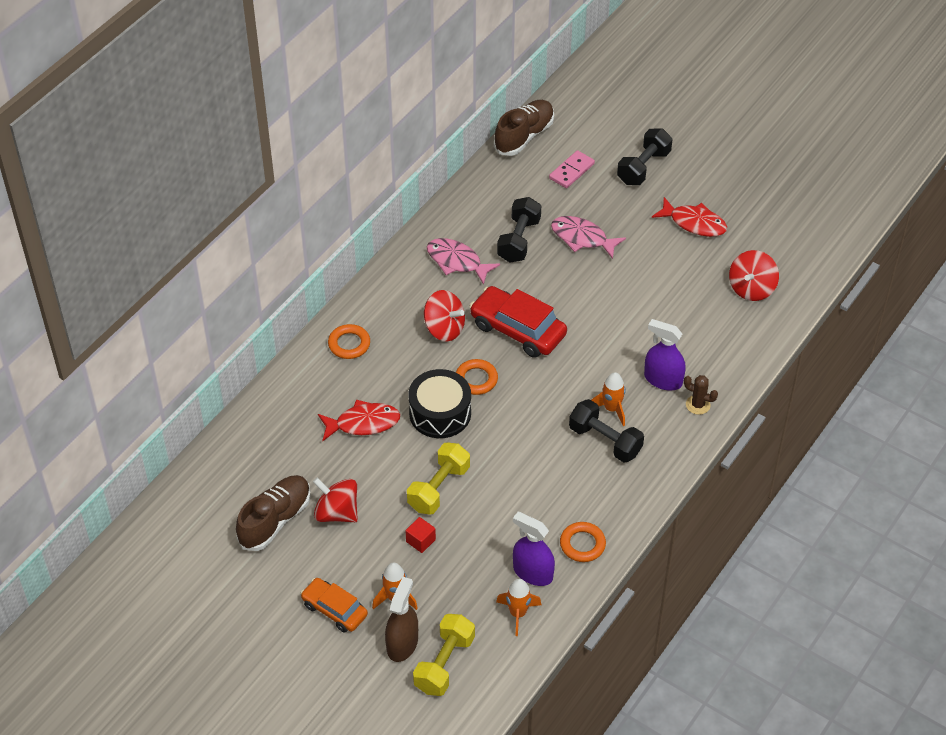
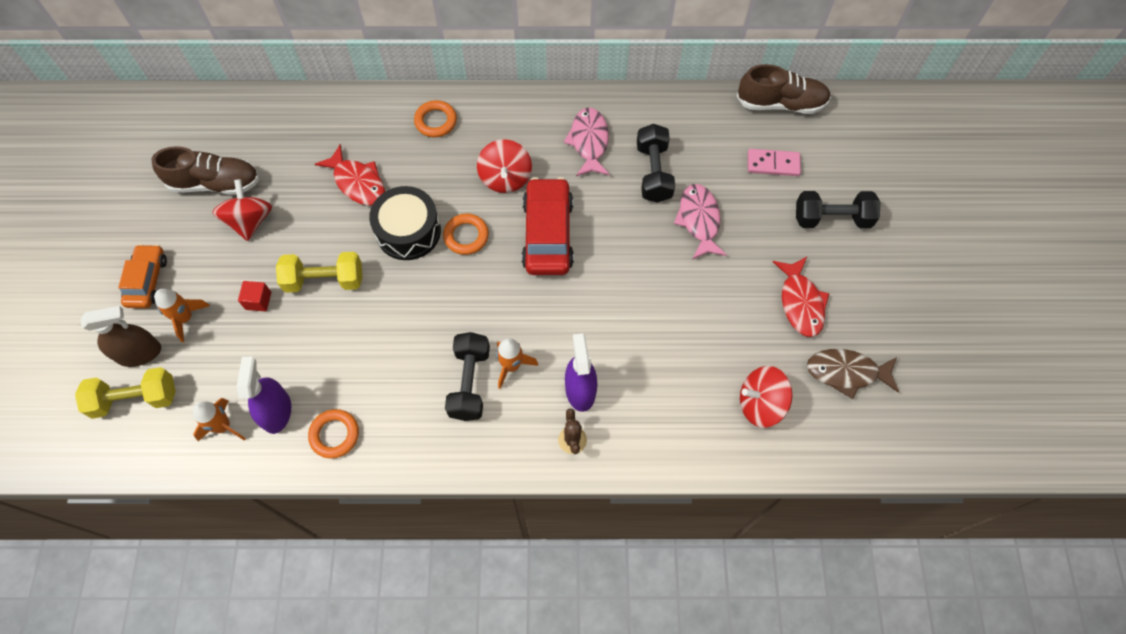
camera: 55 degrees right, 15 degrees up
black dumbbell [497,197,541,263] -> black dumbbell turned 75 degrees counterclockwise [637,124,675,203]
none -> brown fish [807,349,899,399]

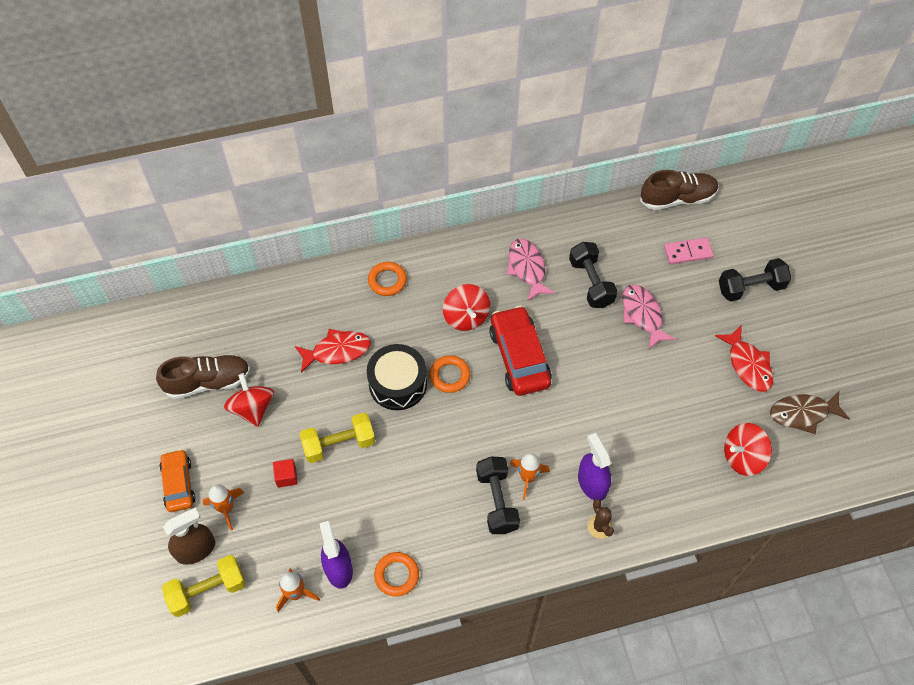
camera: 15 degrees left, 5 degrees down
red fish [315,144,385,205] -> red fish turned 45 degrees counterclockwise [295,329,371,373]

